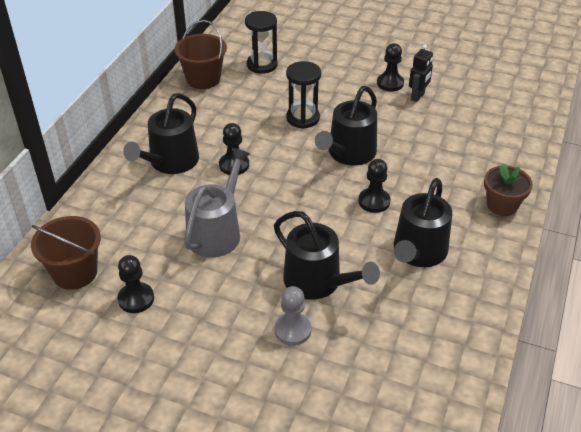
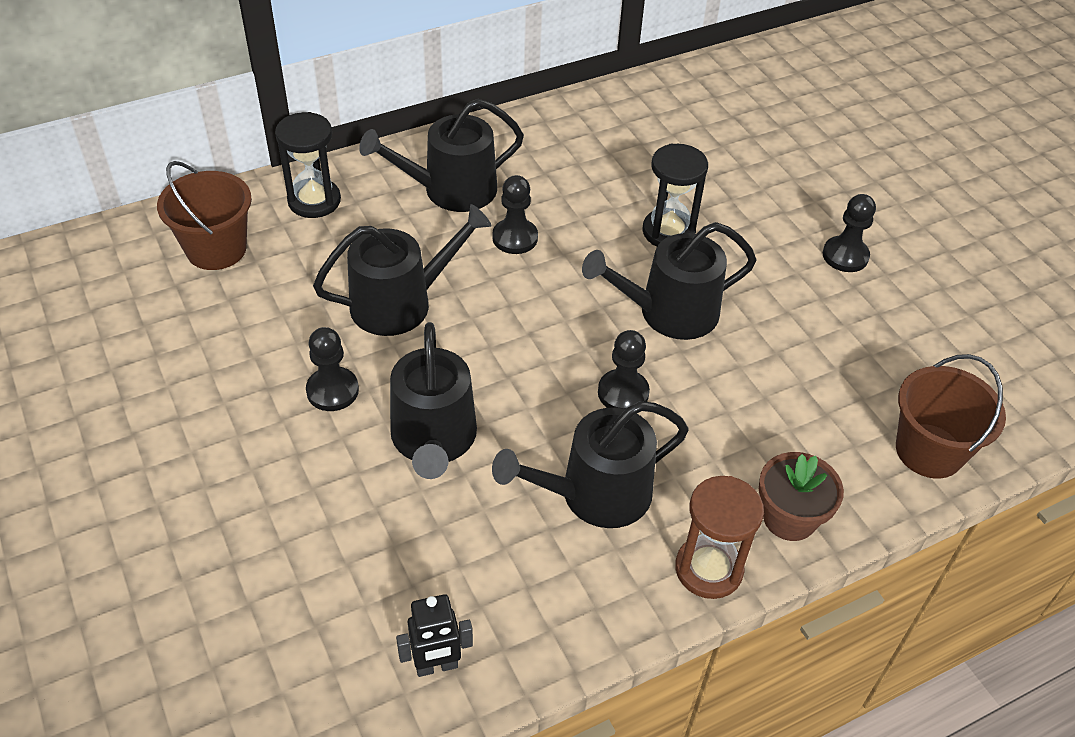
camera: 40 degrees right, 5 degrees up
black pawn [118,255,154,313] -> black pawn moved to [306,327,359,411]
brown bucket [174,20,227,89] -> brown bucket moved to [896,354,1006,479]
grey watering can [184,148,250,258] -> black watering can [313,204,492,336]
black hourglass [245,11,278,74] -> black hourglass moved to [275,112,341,218]
grey pawn [274,286,311,346] -> none
black robot [409,45,433,102] -> black robot moved to [396,594,473,677]
none -> brown hourglass [675,476,764,599]

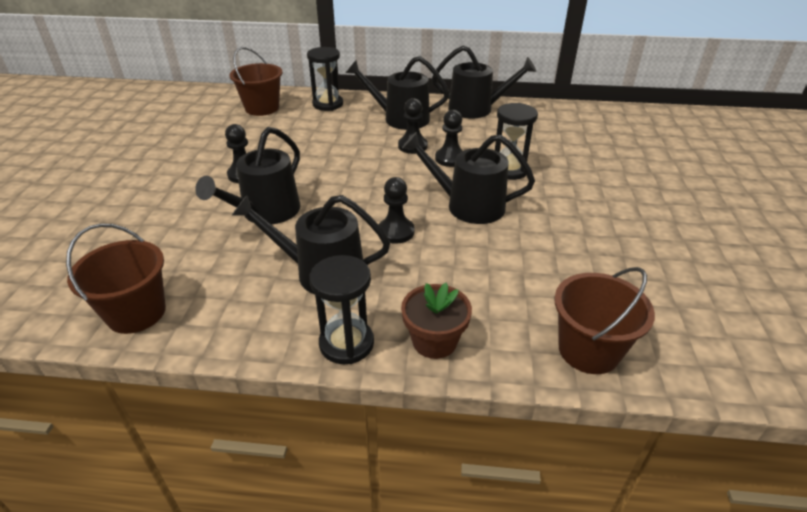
camera: 35 degrees right, 10 degrees down
black watering can [313,204,492,336] -> black watering can moved to [432,46,536,119]
black robot [396,594,473,677] -> brown bucket [66,223,166,334]
brown hourglass [675,476,764,599] -> black hourglass [309,255,374,364]
black pawn [823,194,876,272] -> black pawn moved to [435,110,463,167]

